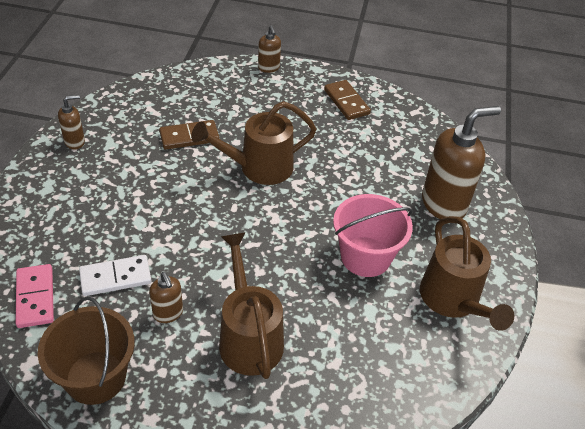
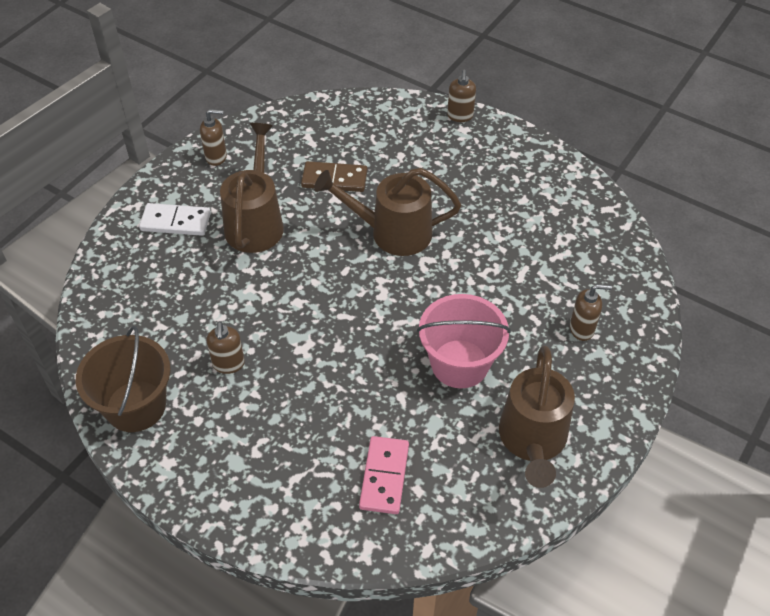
camera: 25 degrees right, 5 degrees up
pink domino [15,264,54,328] -> pink domino moved to [359,436,409,514]
white domino [79,255,152,296] -> white domino moved to [139,203,211,236]
brown watering can [219,232,284,379] -> brown watering can moved to [220,123,284,253]
brown domino [324,80,371,120] -> none
brown soap dispenser [422,106,501,219] -> brown soap dispenser [570,284,612,341], size x0.49

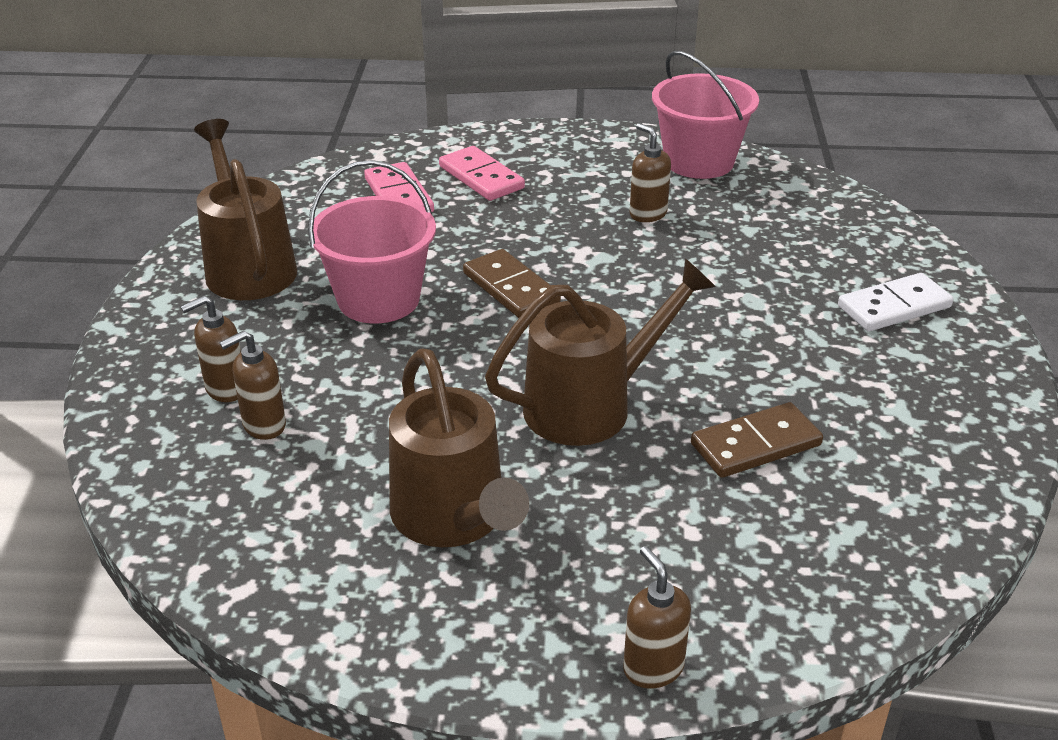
camera: 150 degrees right, 15 degrees down
brown bucket [76,326,171,432] -> pink bucket [652,51,759,179]
brown soap dispenser [200,109,227,166] -> brown soap dispenser moved to [220,330,286,440]
brown watering can [220,123,284,253] -> brown watering can moved to [389,348,529,547]
none -> pink domino [439,146,525,201]
none -> brown domino [463,249,561,318]

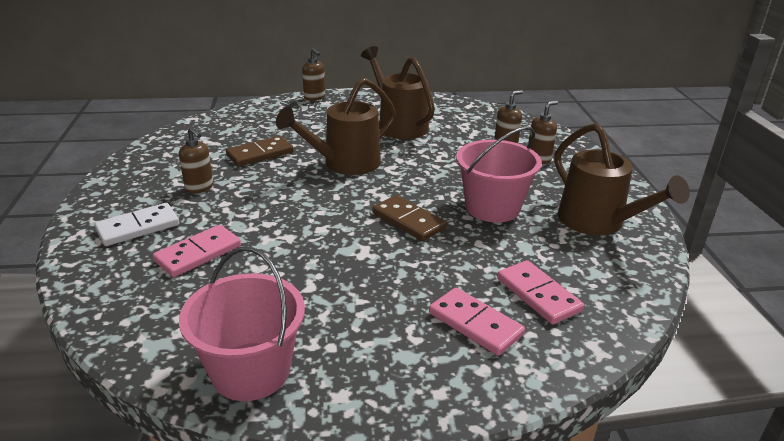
camera: 170 degrees right, 5 degrees down
brown soap dispenser [630,123,671,222] -> brown soap dispenser moved to [179,127,213,194]
none -> pink domino [153,225,241,277]

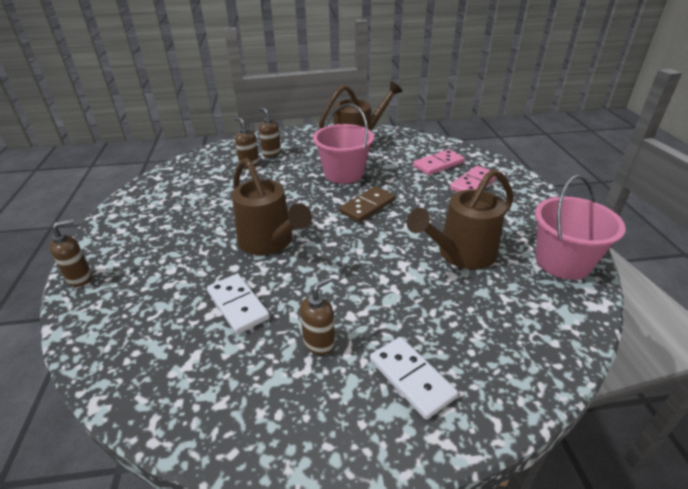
camera: 90 degrees left, 5 degrees up
pink domino [153,225,241,277] -> none
brown domino [226,136,294,167] -> white domino [207,274,270,334]
brown watering can [361,46,435,139] -> brown watering can moved to [407,169,514,269]

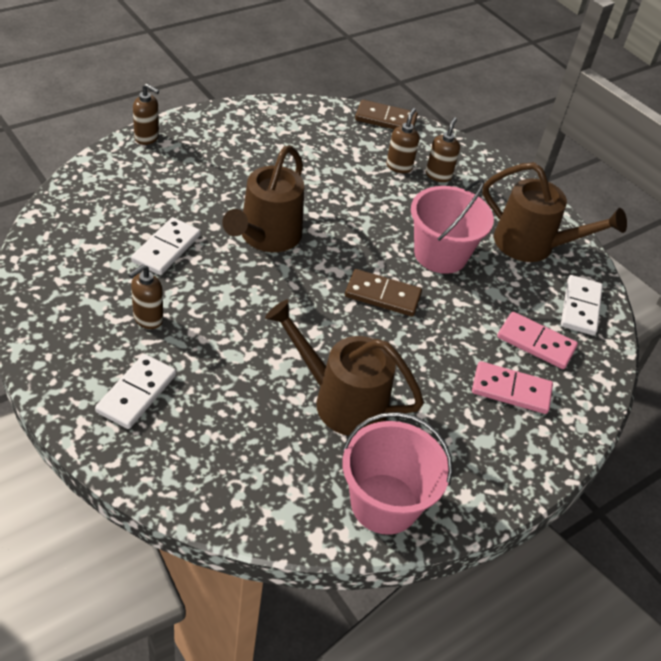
camera: 55 degrees right, 10 degrees up
brown soap dispenser [300,277,335,355] -> brown soap dispenser turned 120 degrees clockwise [128,265,163,329]
none -> brown domino [355,100,418,129]
none -> white domino [561,275,603,336]

